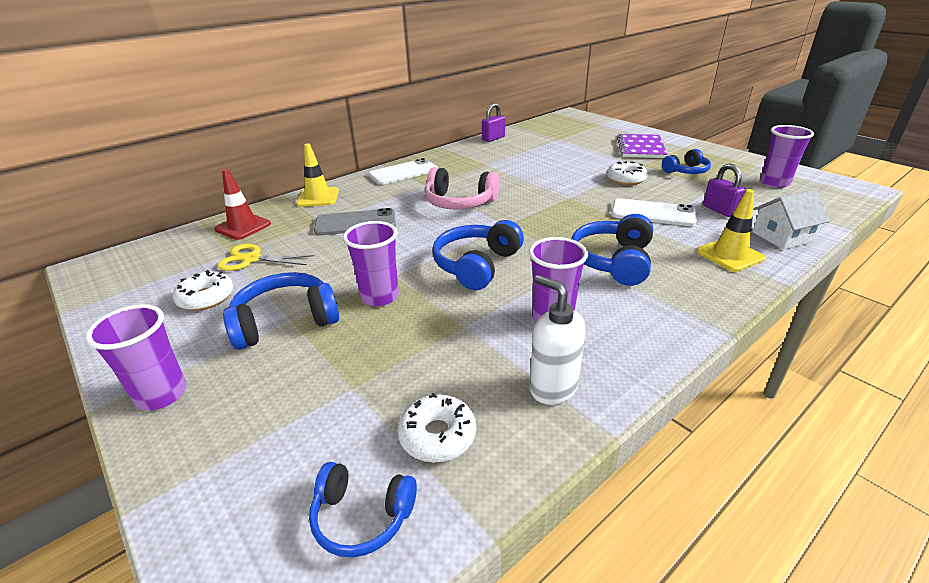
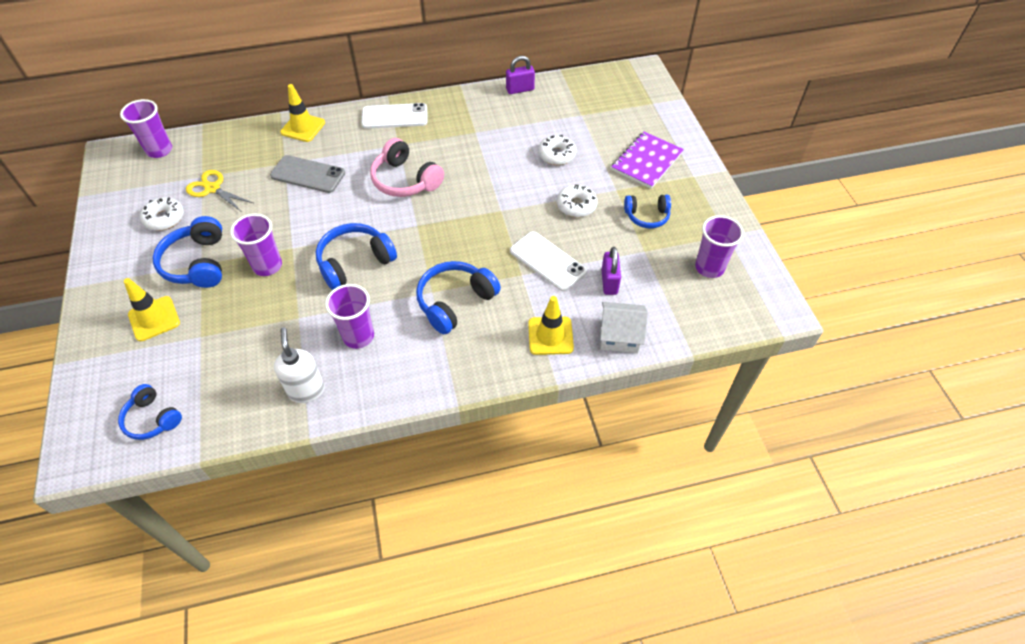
camera: 25 degrees right, 20 degrees up
purple cup [86,304,187,411] -> purple cup moved to [120,99,172,158]
red traffic cone [214,169,271,240] -> none
blue headphones [223,272,339,350] -> blue headphones turned 105 degrees counterclockwise [153,216,222,288]
white donut [398,393,476,462] -> white donut moved to [538,135,577,165]
none -> yellow traffic cone [124,278,180,341]

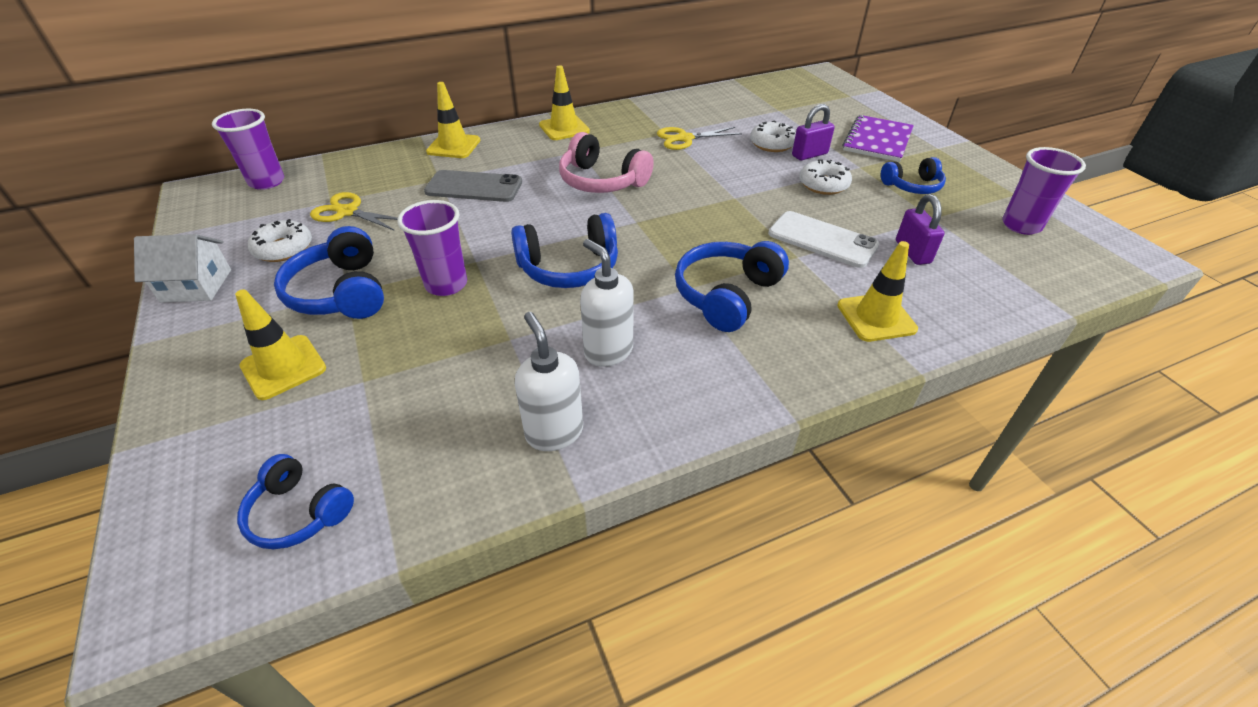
camera: 10 degrees left, 10 degrees down
blue headphones [316,223,397,290] -> blue headphones turned 150 degrees counterclockwise [511,213,618,288]
purple cup [325,284,374,349] -> white soap dispenser [580,239,634,367]
white phone [361,103,428,129] -> yellow traffic cone [539,65,590,140]
purple padlock [506,56,535,94] -> purple padlock moved to [792,104,835,161]
white house [600,302,648,353] -> white house moved to [134,234,231,303]
none -> yellow scissors [657,127,742,150]

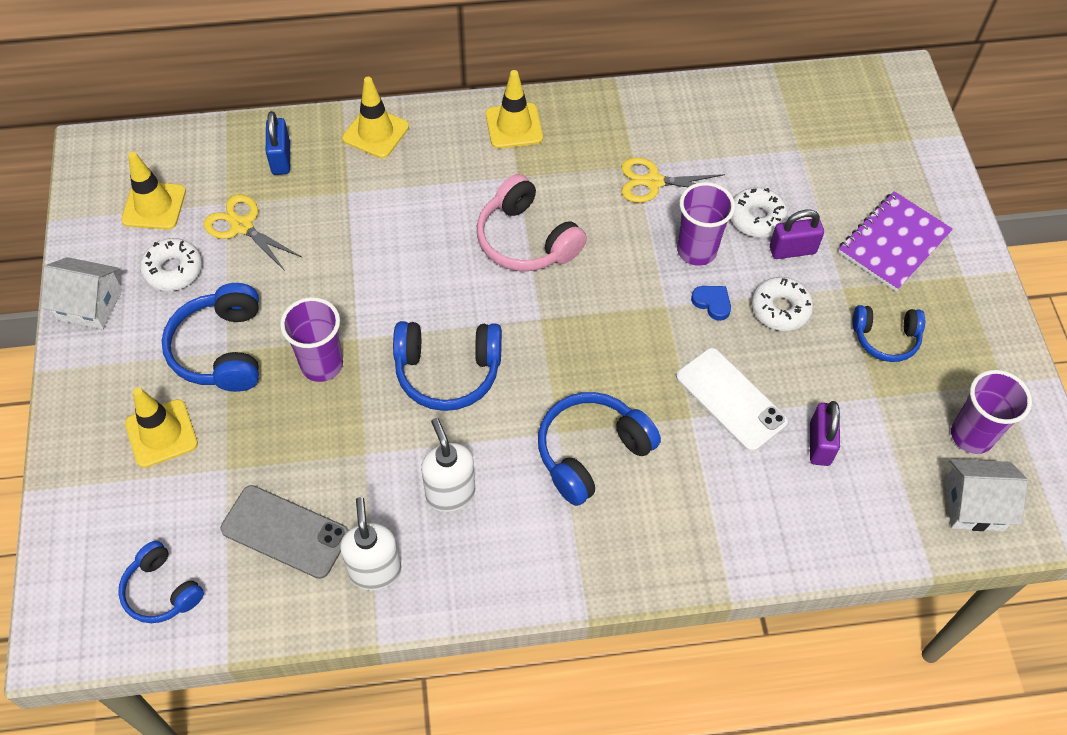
camera: 15 degrees right, 15 degrees up
purple cup [212,109,284,190] -> purple cup moved to [677,182,735,266]
grey phone [424,170,522,202] -> grey phone moved to [220,485,349,579]
yellow traffic cone [837,241,918,342] -> yellow traffic cone moved to [121,152,186,230]
none -> blue padlock [266,111,290,175]
none -> blue heart [691,286,731,321]
none -> white house [944,459,1028,531]

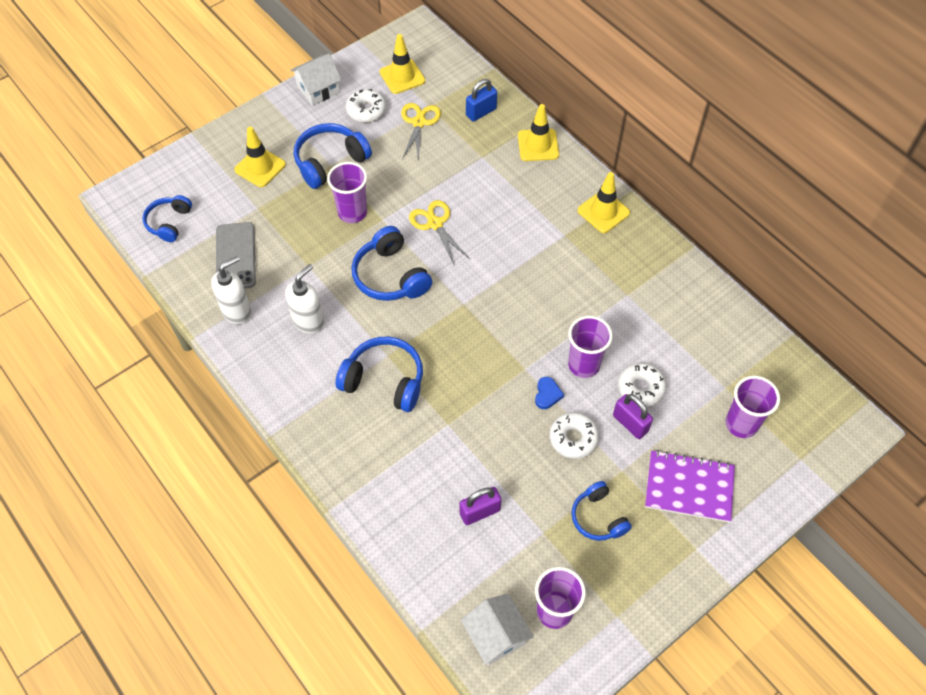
camera: 60 degrees right, 0 degrees up
white house [41,257,122,329] -> white house turned 75 degrees clockwise [290,54,342,106]
pink headphones [477,174,587,271] -> none
yellow scissors [622,158,725,203] -> yellow scissors moved to [409,200,470,264]
white phone [676,348,788,452] -> none
none -> purple cup [725,376,780,438]

